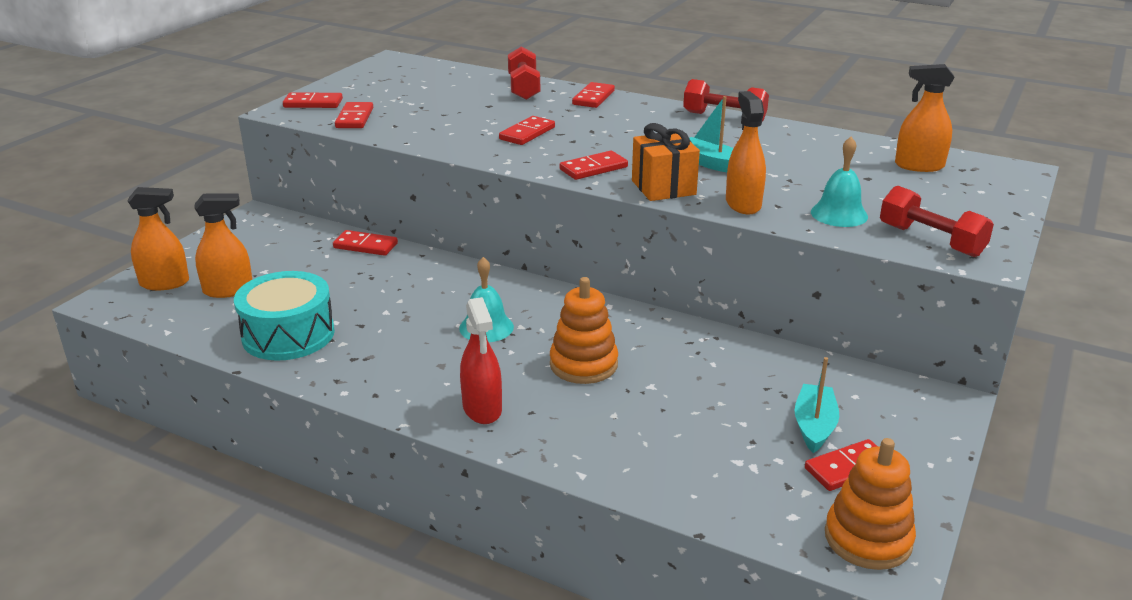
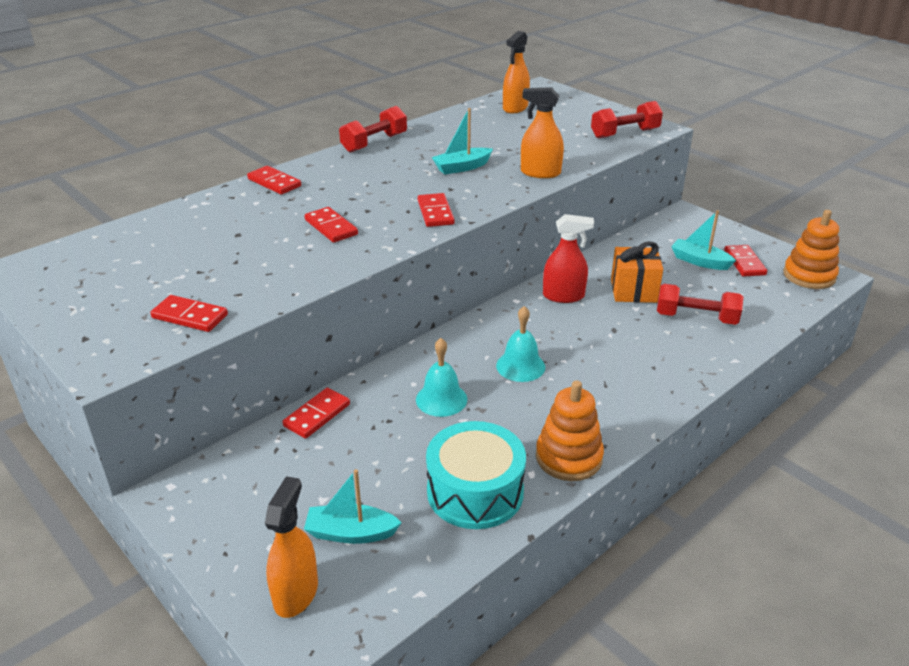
camera: 70 degrees left, 5 degrees up
orange spray bottle [194,194,252,298] -> turquoise boat [304,469,402,544]
red domino [283,92,343,108] -> none
red spray bottle [460,297,502,424] -> red spray bottle moved to [543,214,594,303]
red dumbbell [508,46,540,100] -> red dumbbell moved to [657,283,743,325]
orange stacking toy [550,277,618,384] -> orange stacking toy moved to [536,381,604,481]
orange gift [632,123,700,201] -> orange gift moved to [611,241,663,303]
turquoise bell [811,137,868,227] -> turquoise bell moved to [416,338,467,417]

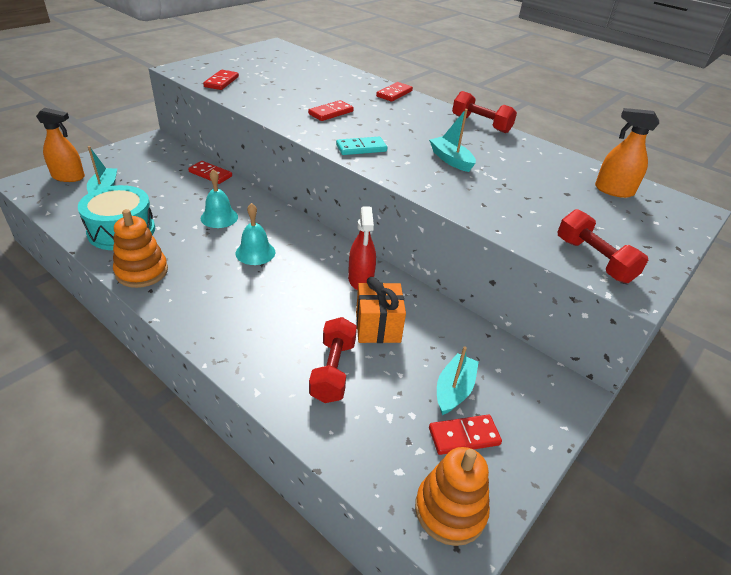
camera: 80 degrees right, 5 degrees up
red domino [418,193,455,227] -> turquoise domino [336,137,387,155]
orange spray bottle [521,87,564,178] -> none

